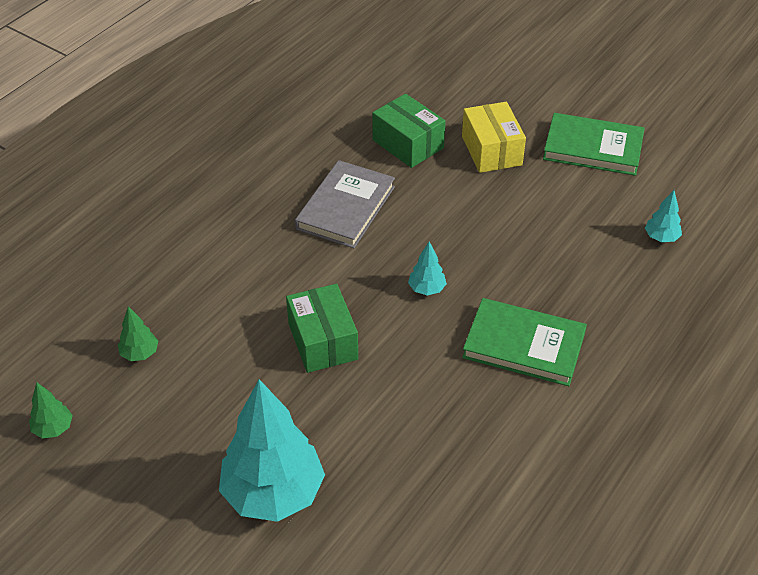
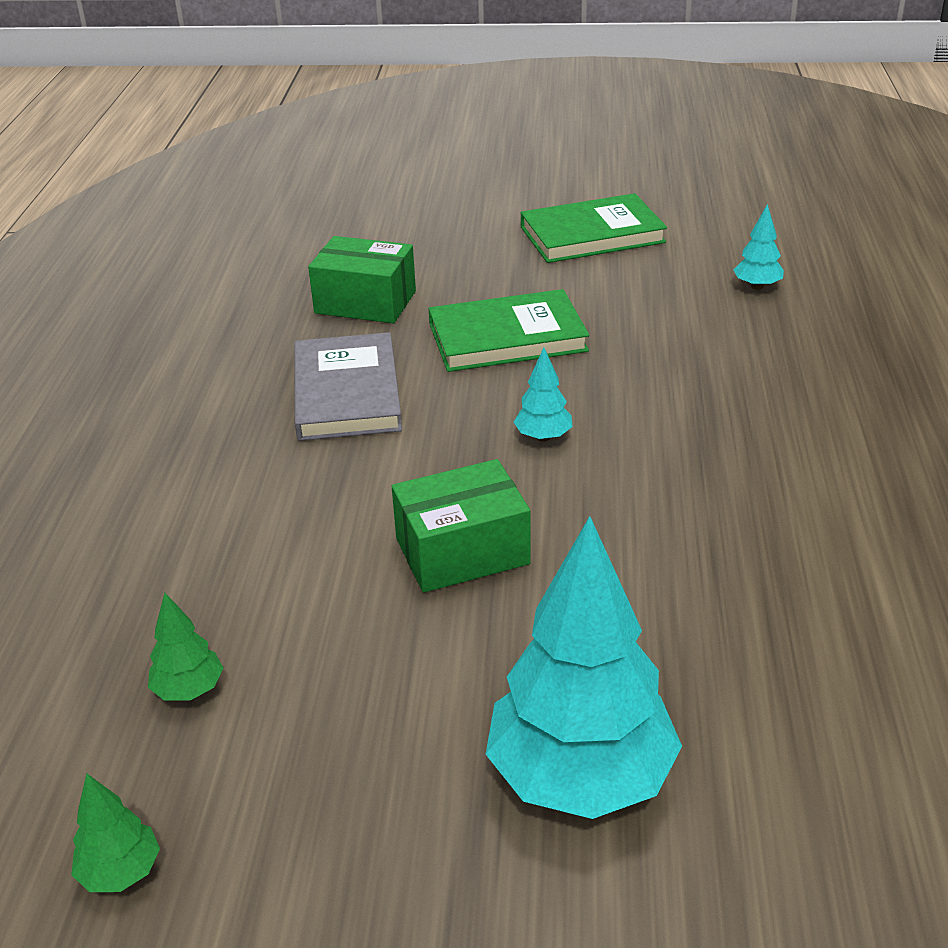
camera: 30 degrees left, 10 degrees down
green box [286,284,358,373] -> green box turned 60 degrees counterclockwise [392,459,531,593]
yellow box [462,102,526,173] -> none
green book [462,298,587,386] -> green book moved to [429,289,589,372]

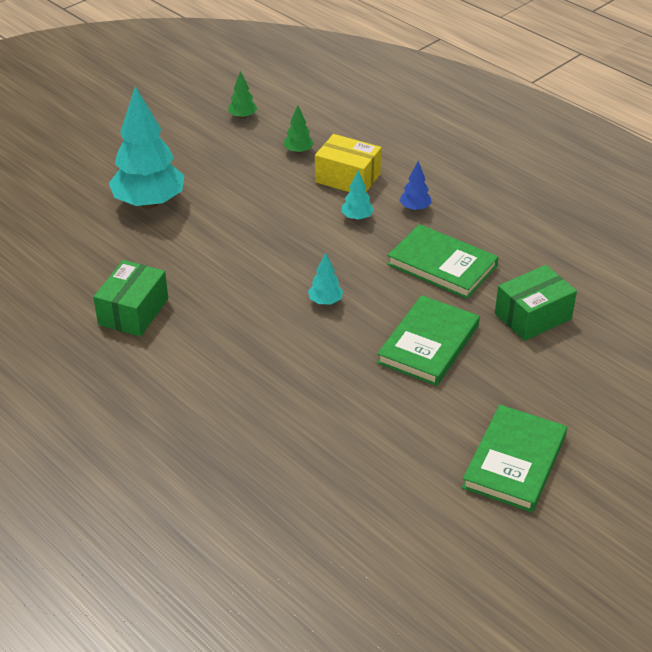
camera: 130 degrees right, 5 degrees up
grey book [294,332,402,441] -> green book [387,224,498,299]
green box [392,459,531,593] -> green box moved to [93,260,168,337]
turquoise tree [734,204,784,290] -> turquoise tree moved to [341,170,374,220]
none -> yellow box [315,134,381,192]
none -> blue tree [399,161,432,211]

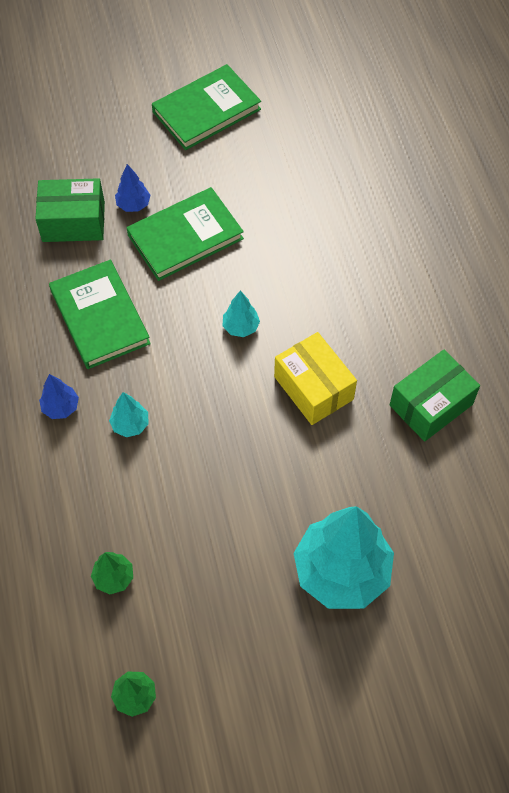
camera: 150 degrees left, 20 degrees up
yellow box [315,134,381,192] -> yellow box moved to [274,332,357,425]
none -> blue tree [115,164,151,212]

